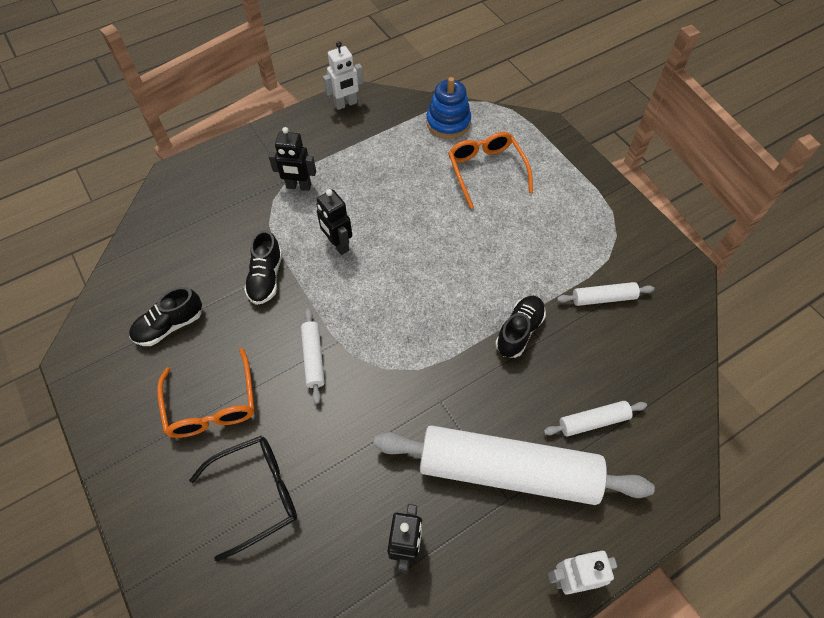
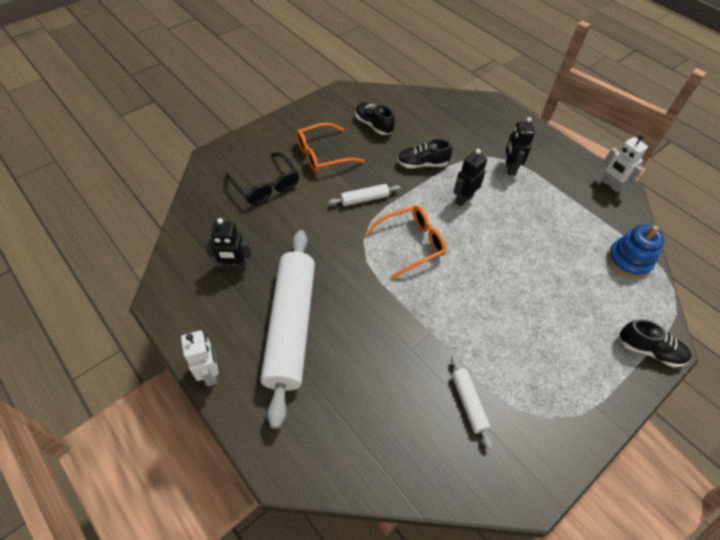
camera: 80 degrees right, 5 degrees down
orange glasses [448,132,533,209] -> orange glasses moved to [365,206,446,279]
black shoe [495,296,546,358] -> black shoe moved to [619,319,691,368]
white rolling pin [544,401,647,437] -> none

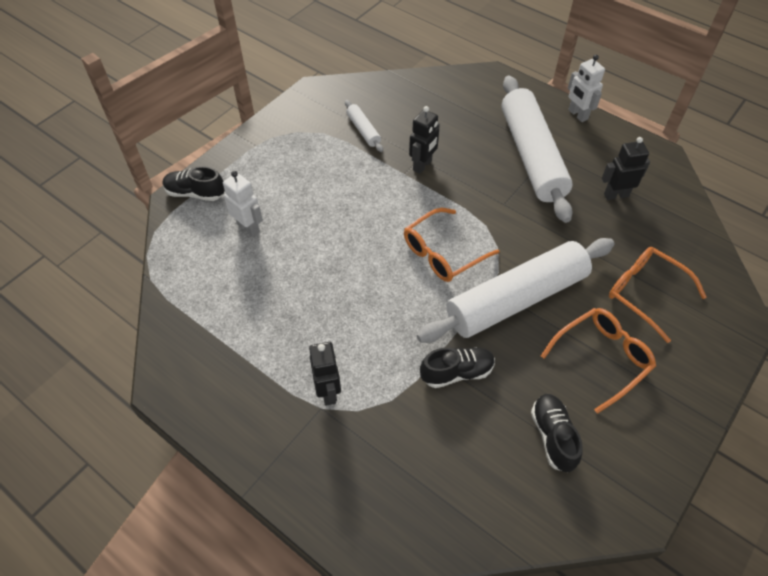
camera: 170 degrees right, 0 degrees up
black glasses [225,152,299,205] -> orange glasses [609,247,706,343]
white rolling pin [328,184,401,206] -> white rolling pin [417,238,614,343], size x2.39
black shoe [355,103,395,135] -> black shoe turned 135 degrees counterclockwise [531,394,582,472]
black robot [453,149,487,207] -> black robot moved to [409,106,440,174]
white robot [601,134,648,192] -> white robot moved to [223,171,263,237]
blue stacking toy [607,225,665,278] -> none

